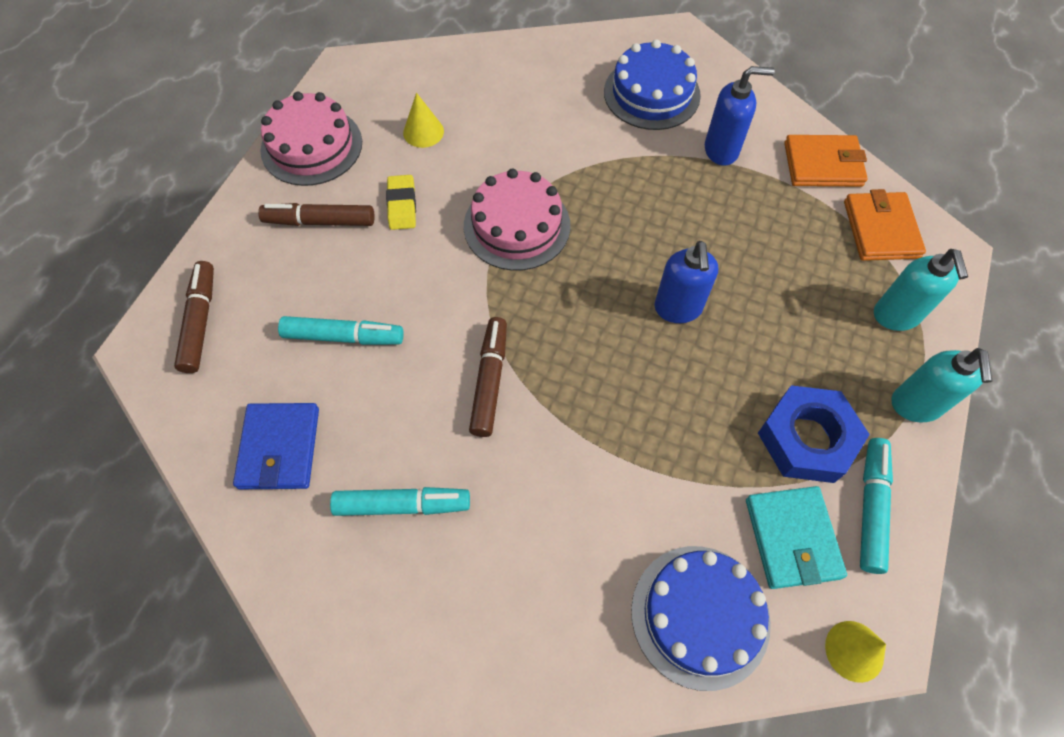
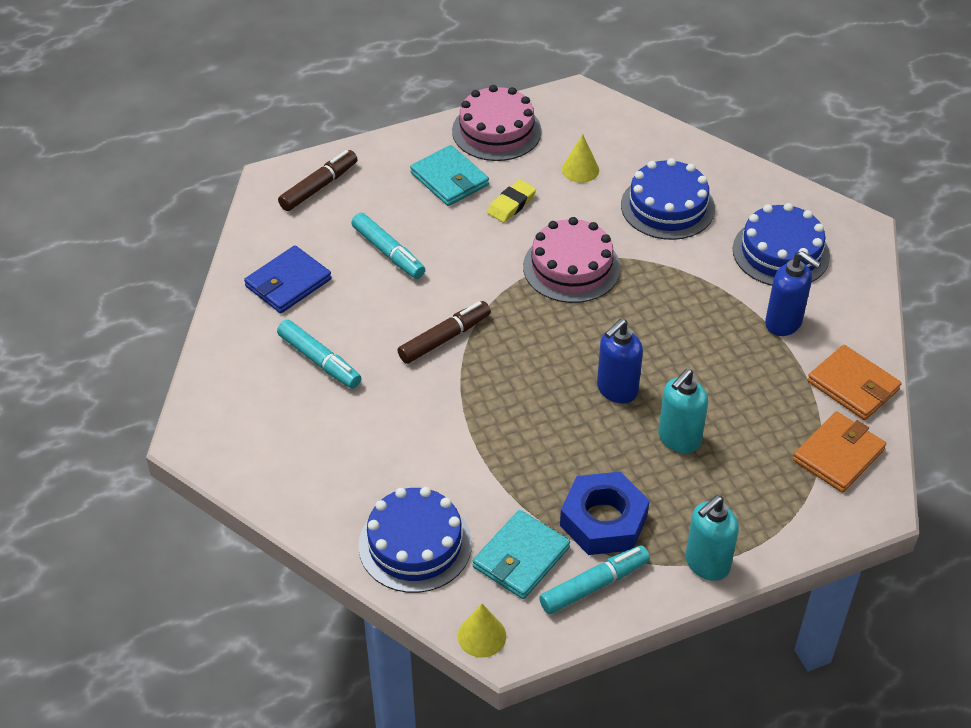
camera: 45 degrees right, 15 degrees down
brown marker [258,203,375,226] -> turquoise wallet [410,145,489,206]
turquoise soap dispenser [874,249,968,331] -> turquoise soap dispenser moved to [658,369,708,453]
none -> blue cake [621,158,715,240]

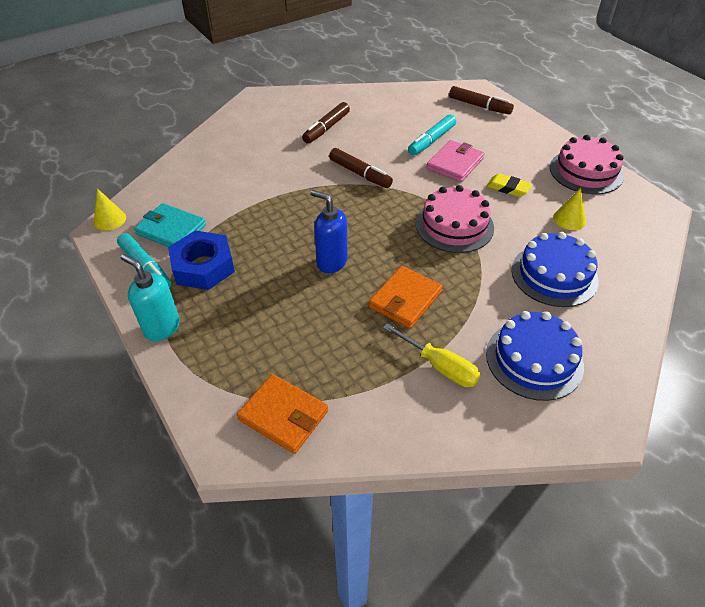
camera: 80 degrees right, 0 degrees up
blue wallet [244,245,332,313] -> none
turquoise marker [277,320,361,389] -> brown marker [302,102,350,144]
blue cake [358,487,472,593] -> none
turquoise wallet [410,145,489,206] -> none
turquoise soap dispenser [658,369,708,453] -> none
blue soap dispenser [765,251,821,336] -> yellow screwdriver [383,323,481,387]
orange wallet [807,345,901,420] -> orange wallet moved to [369,266,443,329]
none -> pink wallet [426,140,485,182]

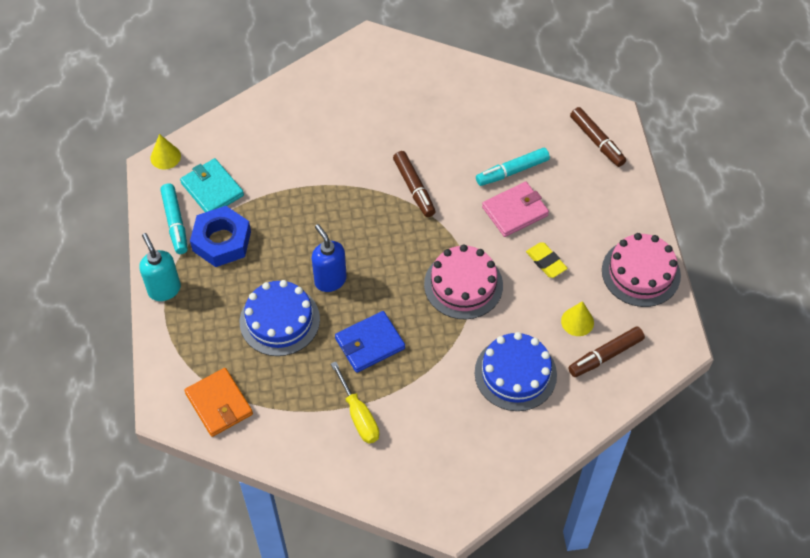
camera: 25 degrees right, 10 degrees up
brown marker [302,102,350,144] -> brown marker moved to [568,327,645,377]
orange wallet [369,266,443,329] -> blue wallet [335,311,405,373]
blue cake [486,311,584,401] -> blue cake moved to [240,280,320,356]

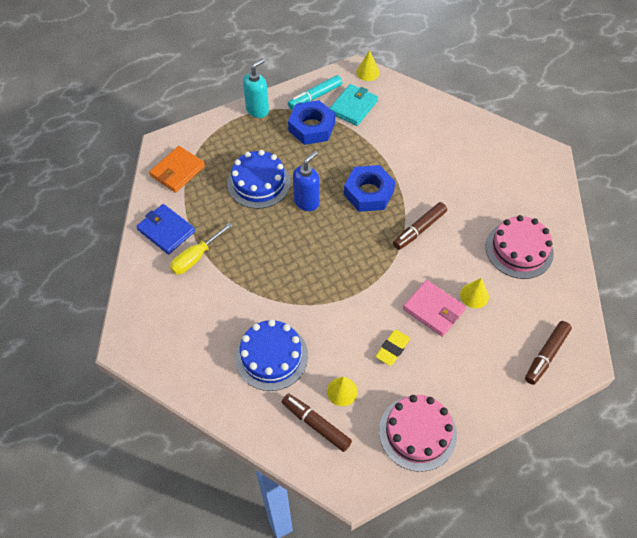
camera: 70 degrees right, 0 degrees up
blue wallet [335,311,405,373] -> blue wallet moved to [136,204,195,254]
pink cake [424,244,503,319] -> pink cake moved to [486,215,554,279]
turquoise marker [476,148,550,186] -> yellow cone [460,278,489,308]
none -> blue nut [344,165,395,212]

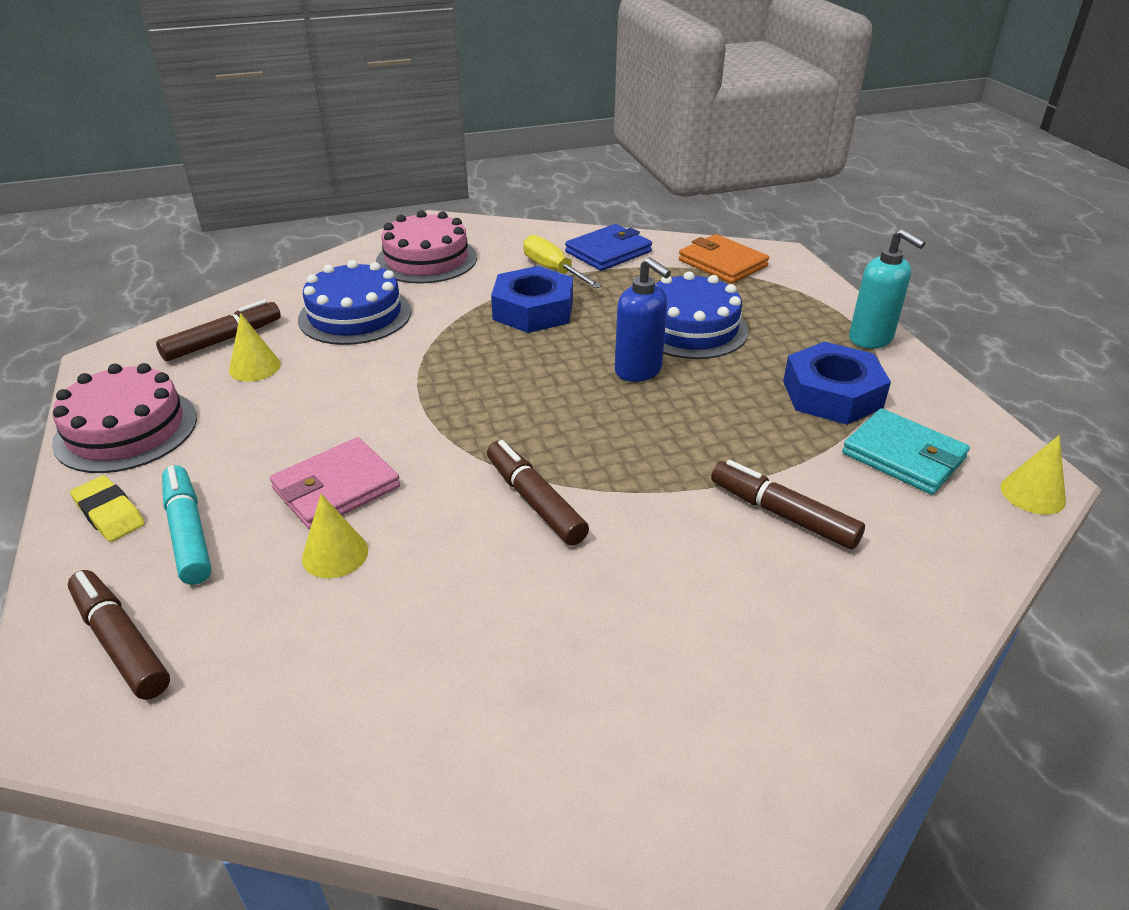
camera: 100 degrees right, 20 degrees down
turquoise marker [288,75,342,110] -> turquoise marker moved to [162,465,212,585]
blue nut [344,165,395,212] -> blue nut moved to [491,266,573,333]
yellow eraser [376,330,410,366] -> yellow eraser moved to [70,475,145,542]
pink cake [486,215,554,279] -> pink cake moved to [376,210,477,284]
none -> brown marker [711,460,865,549]

